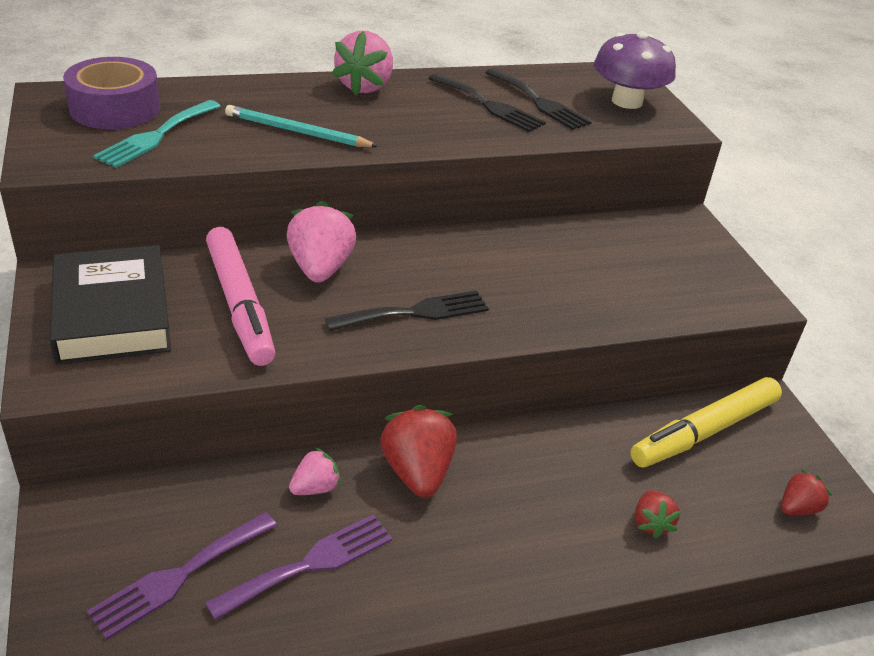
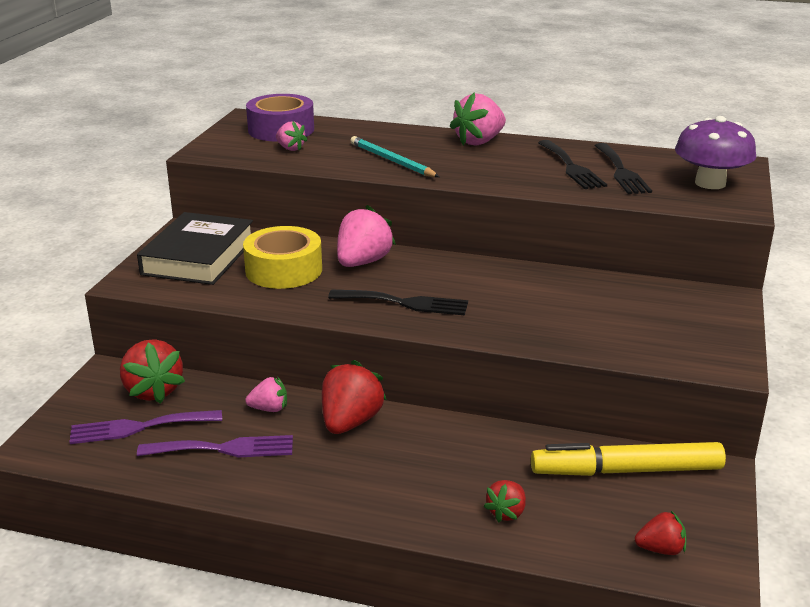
camera: 35 degrees right, 10 degrees down
turquoise fork [93,100,221,168] -> pink strawberry [276,121,307,151]
pink marker [206,227,275,366] -> yellow tape [243,226,322,289]
none -> red strawberry [120,339,185,404]

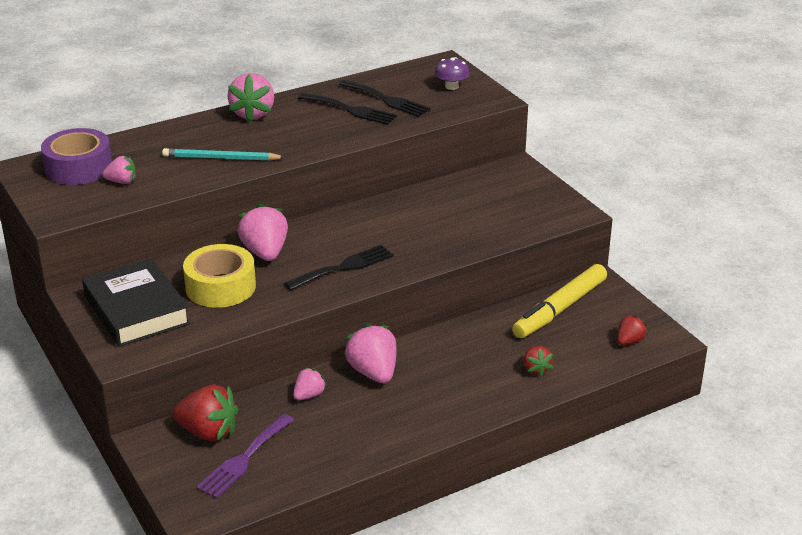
camera: 45 degrees left, 5 degrees up
purple fork [137,435,293,458] -> none
red strawberry [322,360,387,434] -> pink strawberry [344,323,397,383]
purple mushroom [675,116,756,189] -> purple mushroom [435,57,470,90], size x0.57

